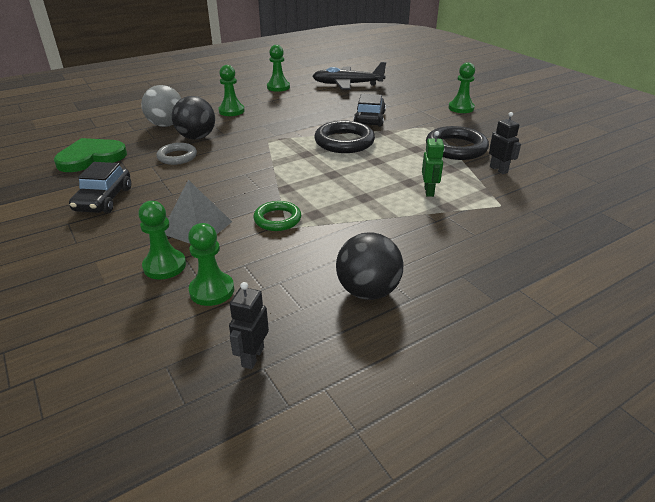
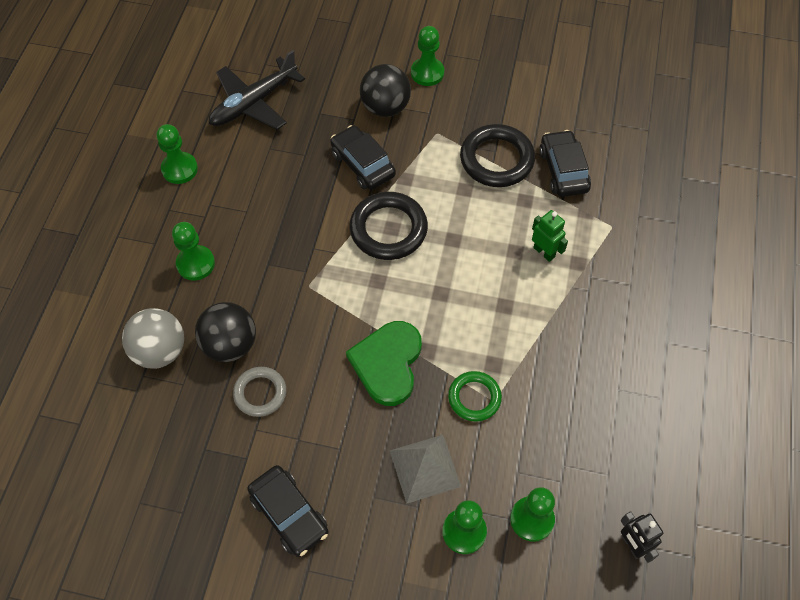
camera: 45 degrees left, 25 degrees up
green heart [54,138,127,172] -> green heart moved to [346,321,422,406]
black ball [336,232,403,300] -> black ball moved to [360,64,411,117]
black robot [489,112,521,174] -> black car [539,130,591,197]

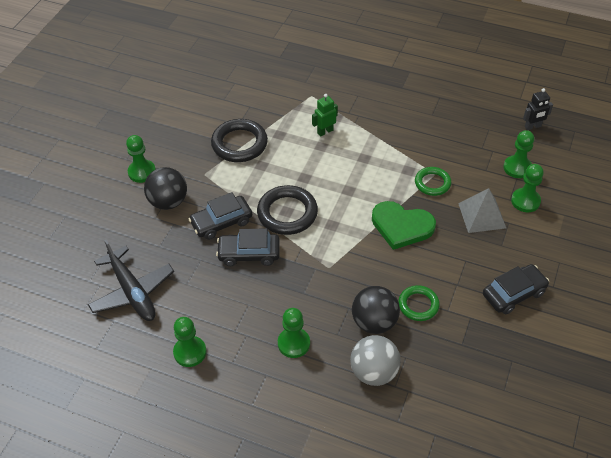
camera: 80 degrees left, 10 degrees down
grey ring [233,367,286,417] -> green ring [398,285,440,321]
black car [539,130,591,197] -> black car moved to [216,228,280,266]

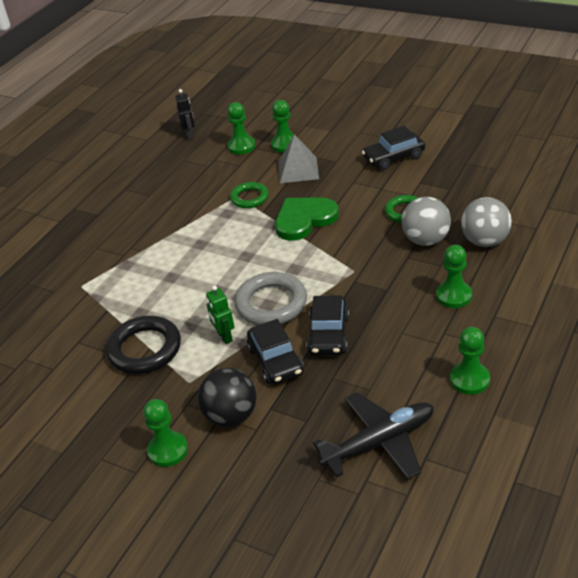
camera: 80 degrees left, 10 degrees down
black ring [257,185,318,235] -> grey ring [234,272,307,325]
green robot [312,94,338,137] -> green robot moved to [206,285,234,344]
black ball [352,286,400,334] -> grey ball [402,197,451,246]
green heart [372,201,436,250] -> green heart turned 150 degrees counterclockwise [275,197,339,241]
black car [483,264,549,314] -> black car turned 90 degrees counterclockwise [362,126,425,170]

